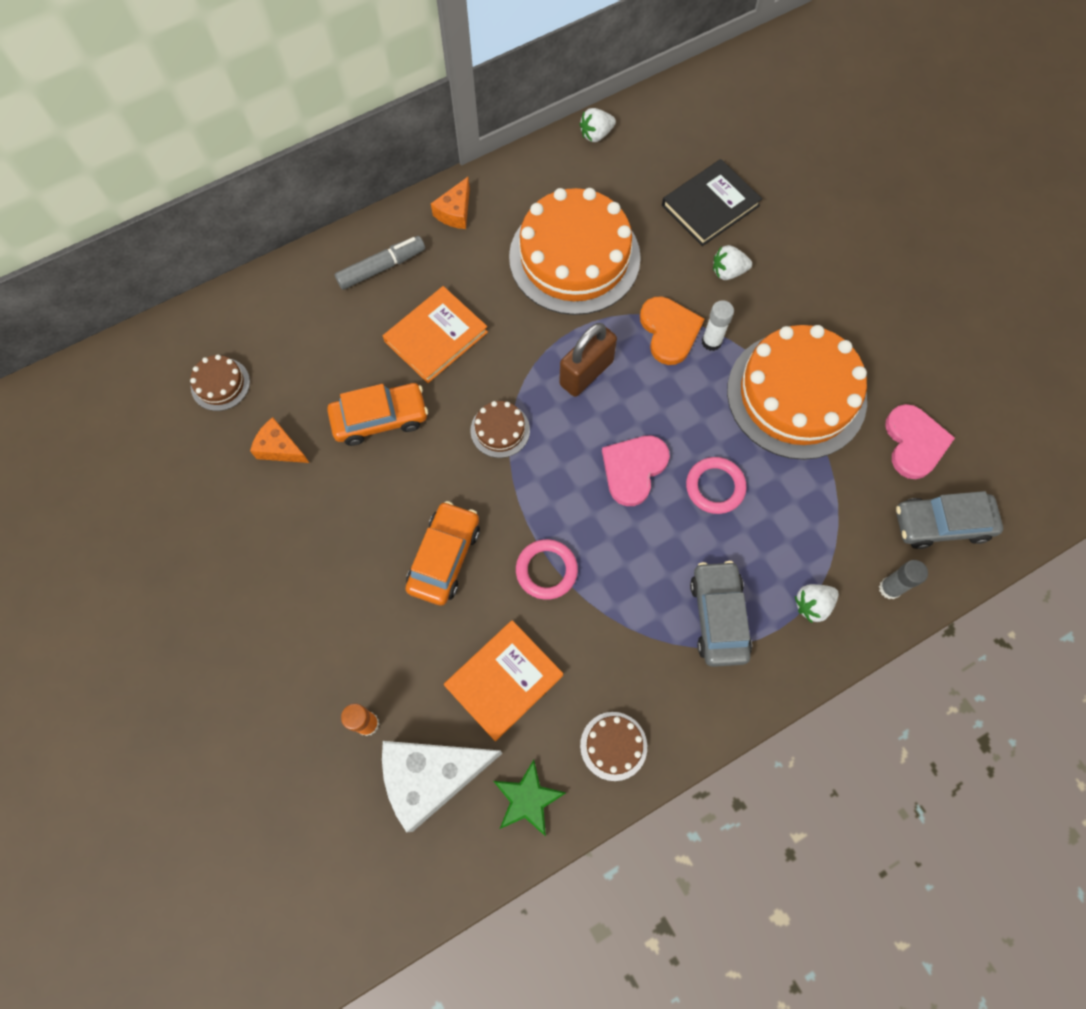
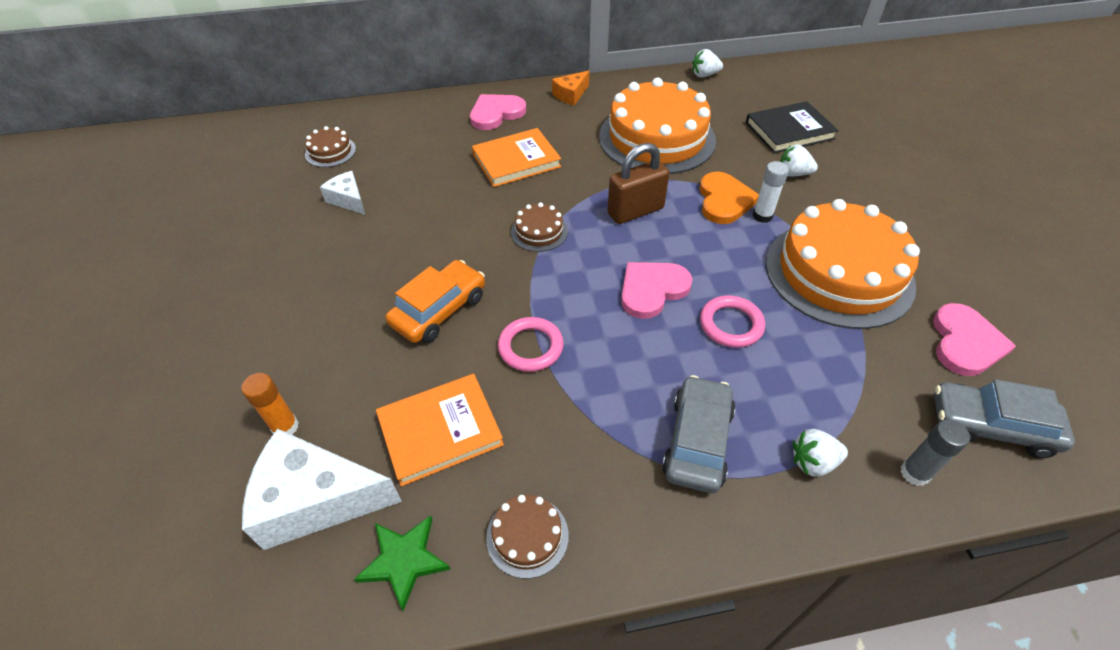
camera: 20 degrees right, 20 degrees down
orange cheese [250,417,309,463] -> white cheese [320,171,365,215]
orange car [327,383,428,446] -> none
grey marker [335,236,425,290] -> pink heart [470,94,526,130]

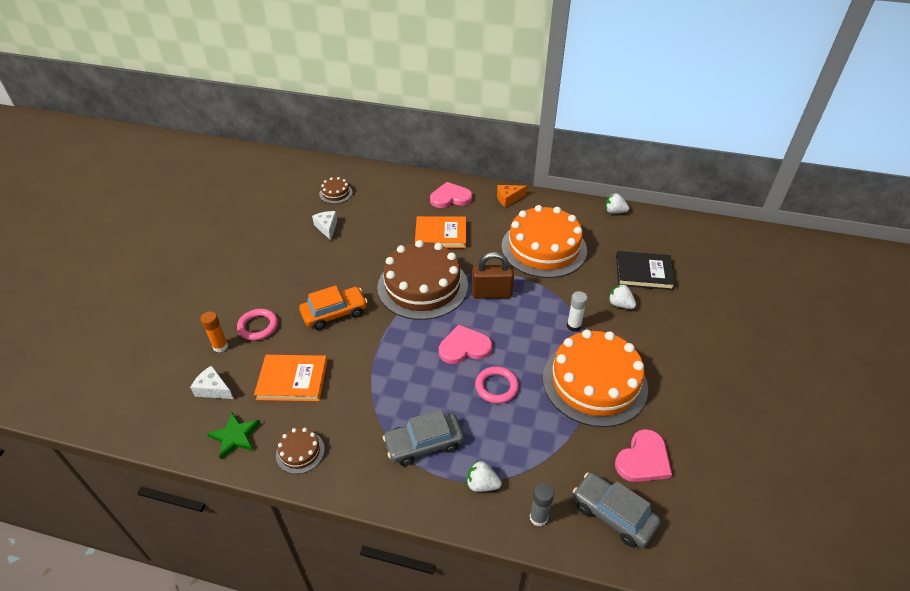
camera: 25 degrees right, 5 degrees down
white cheese [242,429,402,550] -> white cheese [190,365,233,399], size x0.53
pink ring [498,317,564,372] -> pink ring moved to [237,309,278,340]
brown cake [511,202,568,252] -> brown cake [377,240,468,320], size x2.36
grey car [662,375,736,493] -> grey car turned 150 degrees counterclockwise [383,409,464,466]
orange heart [699,172,759,224] -> none

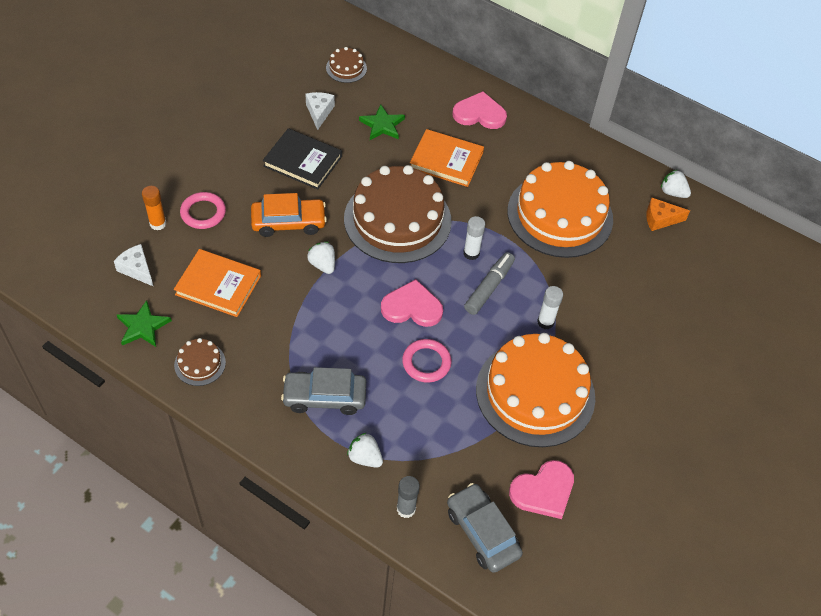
camera: 15 degrees right, 10 degrees up
brown padlock [472,252,514,299] -> white glue stick [463,216,485,260]
orange cheese [497,185,527,207] -> orange cheese moved to [646,198,690,231]
white strawberry [609,284,636,309] -> white strawberry moved to [307,242,335,274]
black book [616,251,676,290] -> black book moved to [263,128,342,190]
none -> green star [359,104,405,140]
none -> grey marker [464,252,515,315]

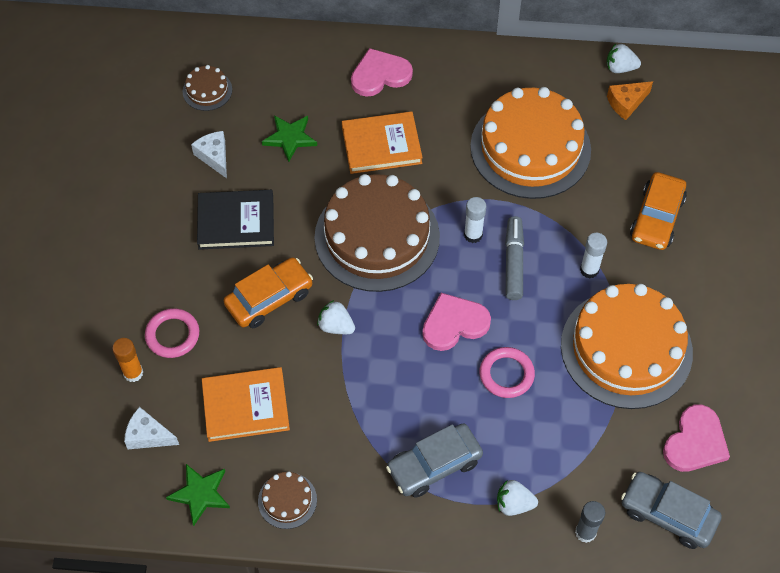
camera: 25 degrees left, 5 degrees up
none -> orange car [630,172,687,250]

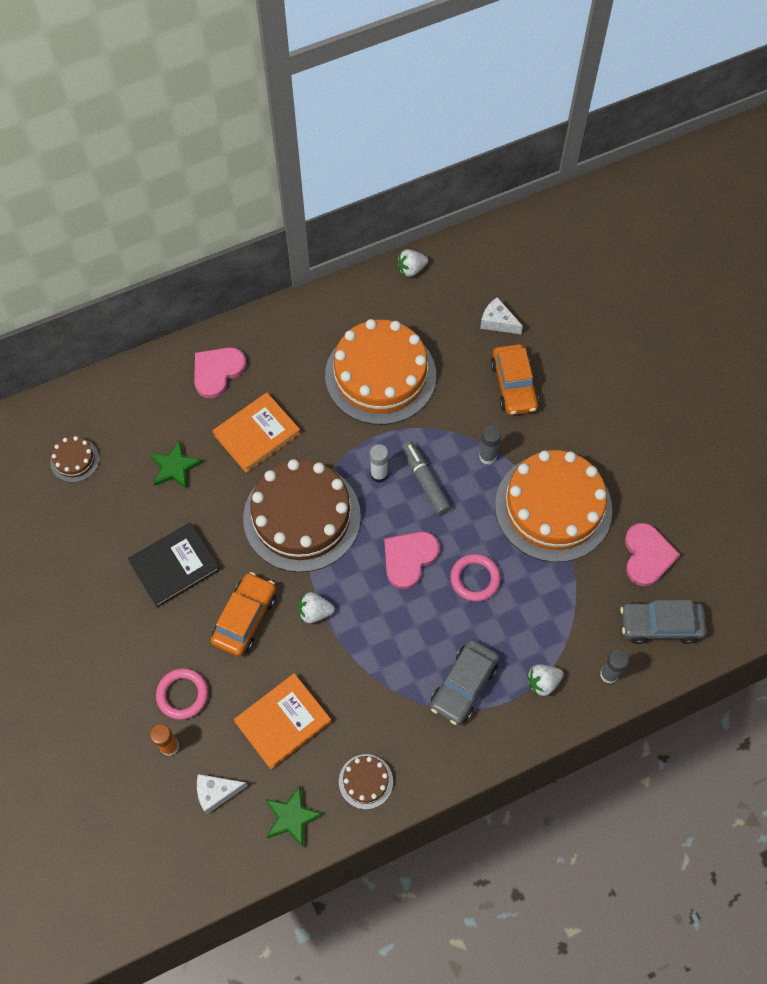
camera: 30 degrees left, 5 degrees up
white cheese [191,131,227,178] -> white cheese moved to [480,297,523,334]
white glue stick [580,233,607,278] -> grey glue stick [479,426,501,465]
orange cheese [607,81,653,120] -> none

